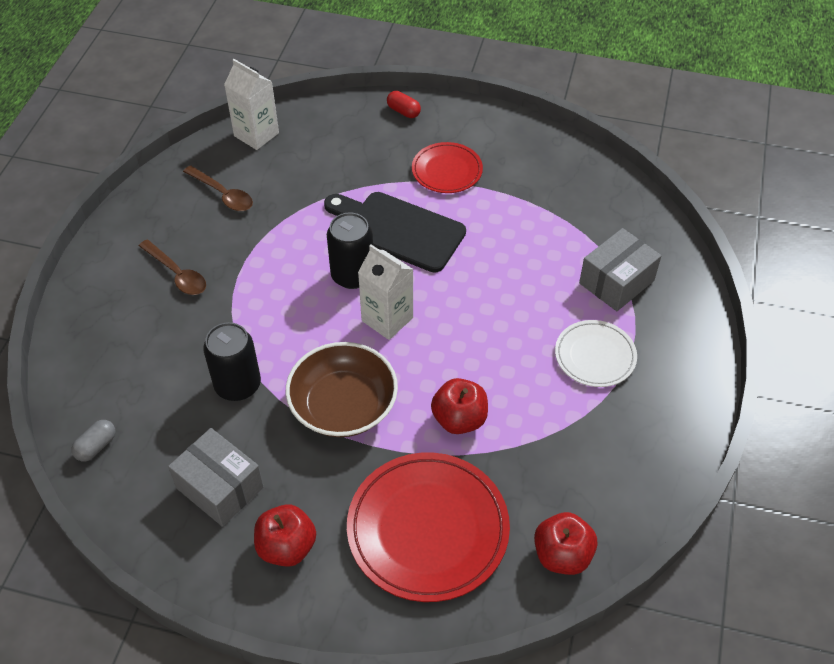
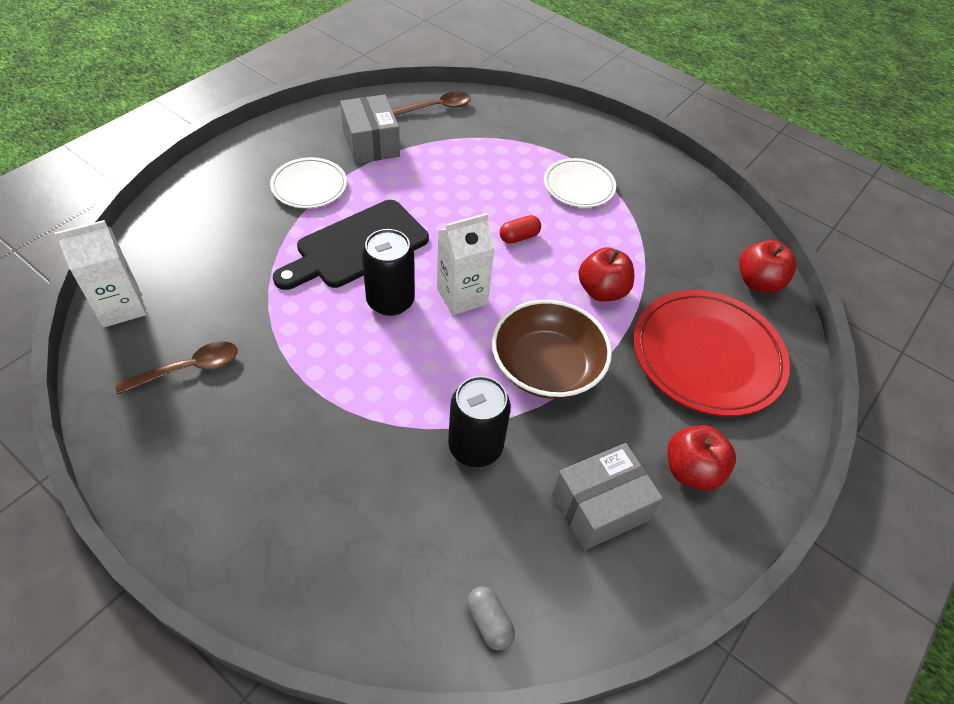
camera: 70 degrees left, 0 degrees up
brown spoon [139,240,206,295] -> brown spoon moved to [392,92,471,116]
red capsule [387,91,421,118] -> red capsule moved to [500,215,541,244]
red plate [412,142,483,193] -> white plate [270,157,347,208]
grey box [579,228,661,311] -> grey box moved to [340,95,400,164]

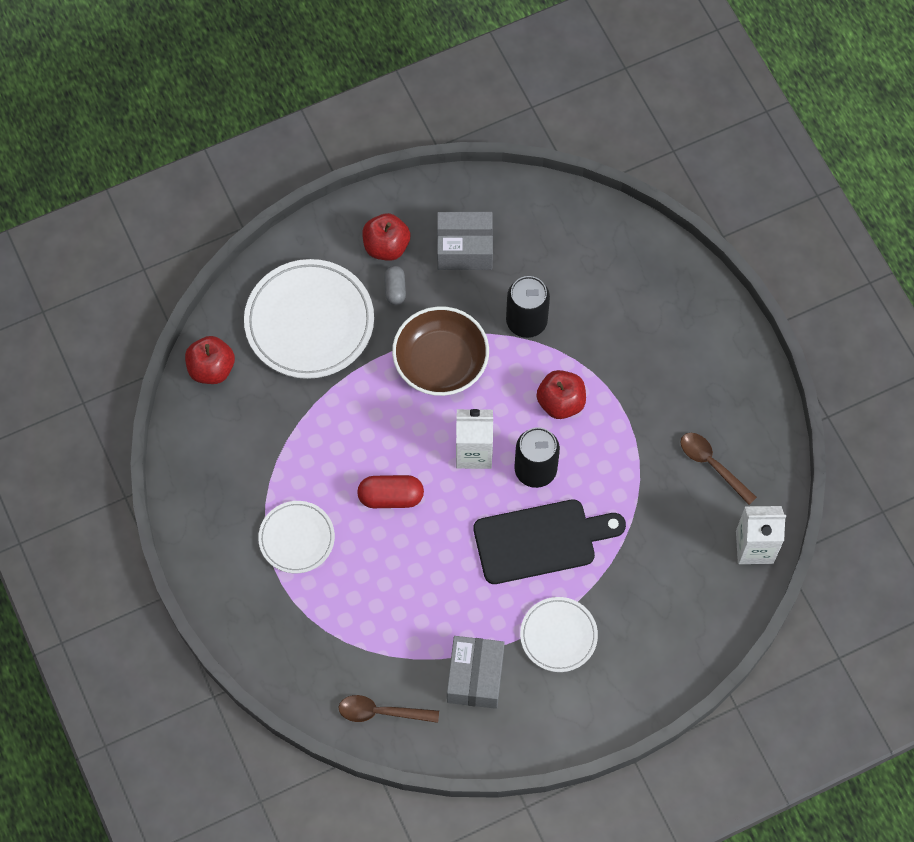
camera: 150 degrees left, 15 degrees up
brown spoon [115,341,238,395] -> brown spoon turned 45 degrees clockwise [681,433,757,505]
grey capsule [467,586,515,651] -> grey capsule moved to [384,266,406,305]
red capsule [500,215,541,244] -> red capsule [357,475,424,508], size x1.54
red apple [578,247,634,302] -> red apple moved to [537,370,586,419]
red plate [633,290,790,417] -> white plate [244,259,374,379]

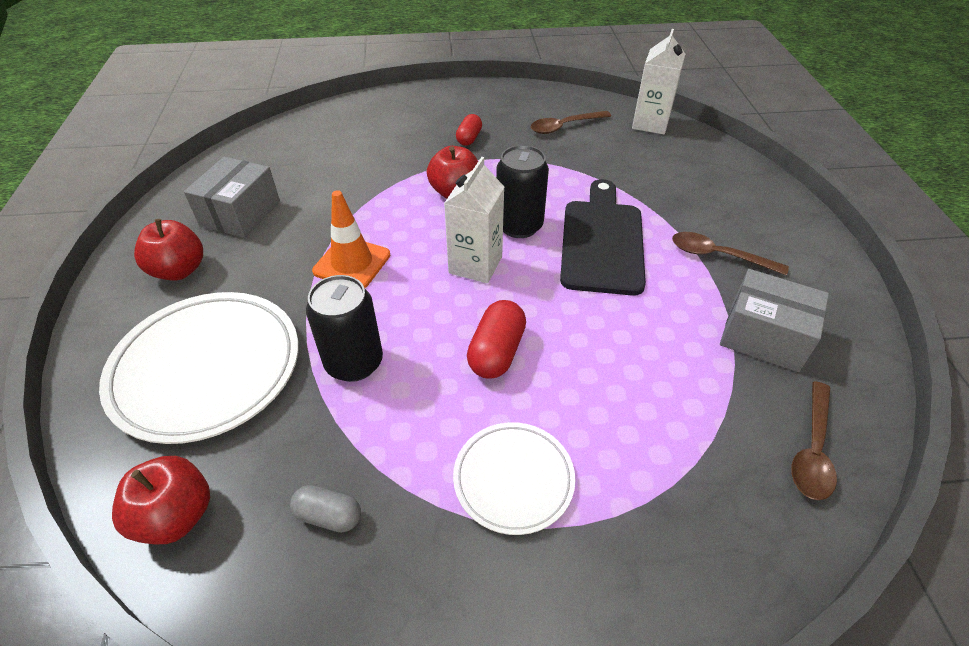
camera: 70 degrees left, 20 degrees down
grey capsule [384,266,406,305] -> grey capsule moved to [290,485,361,533]
brown bowl [392,306,489,396] -> orange traffic cone [312,190,391,288]
black can [506,276,550,338] -> black can moved to [306,275,383,382]
white plate [520,597,598,672] -> brown spoon [672,232,789,275]
none -> red capsule [456,114,482,146]

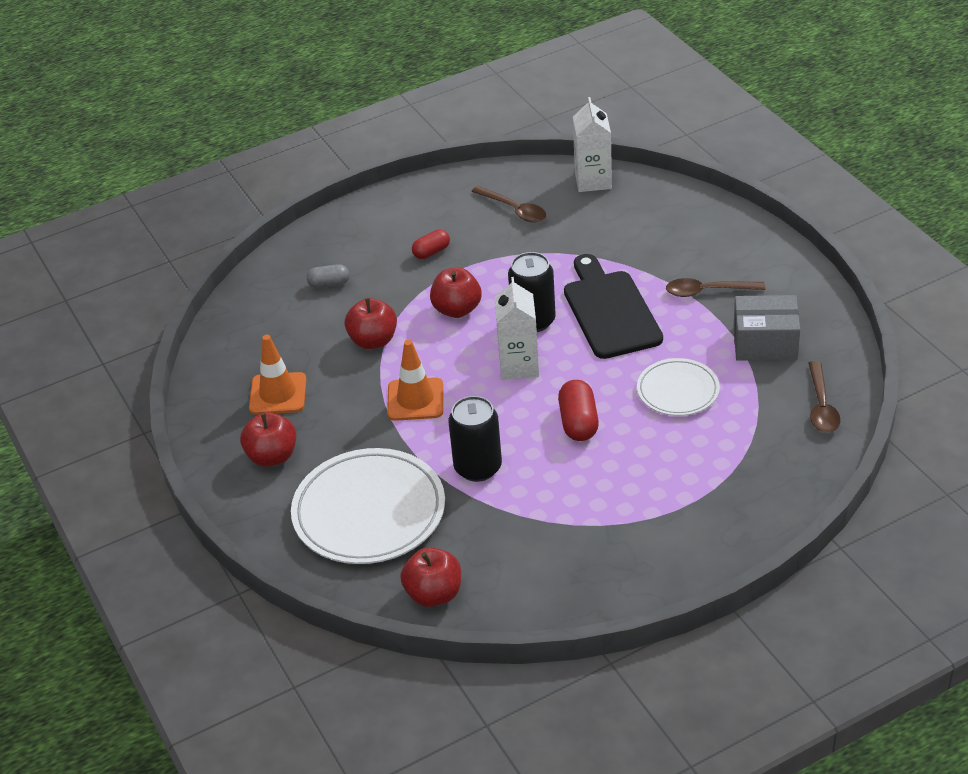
camera: 20 degrees left, 5 degrees down
grey box [184,157,280,238] -> orange traffic cone [249,335,307,415]
grey capsule [290,485,361,533] -> grey capsule moved to [307,264,349,288]
white plate [453,422,575,535] -> white plate moved to [637,358,720,416]
red capsule [456,114,482,146] -> red capsule turned 60 degrees clockwise [412,230,450,259]
brown spoon [531,111,611,134] -> brown spoon turned 90 degrees counterclockwise [471,186,546,222]
none -> red apple [345,298,397,349]

